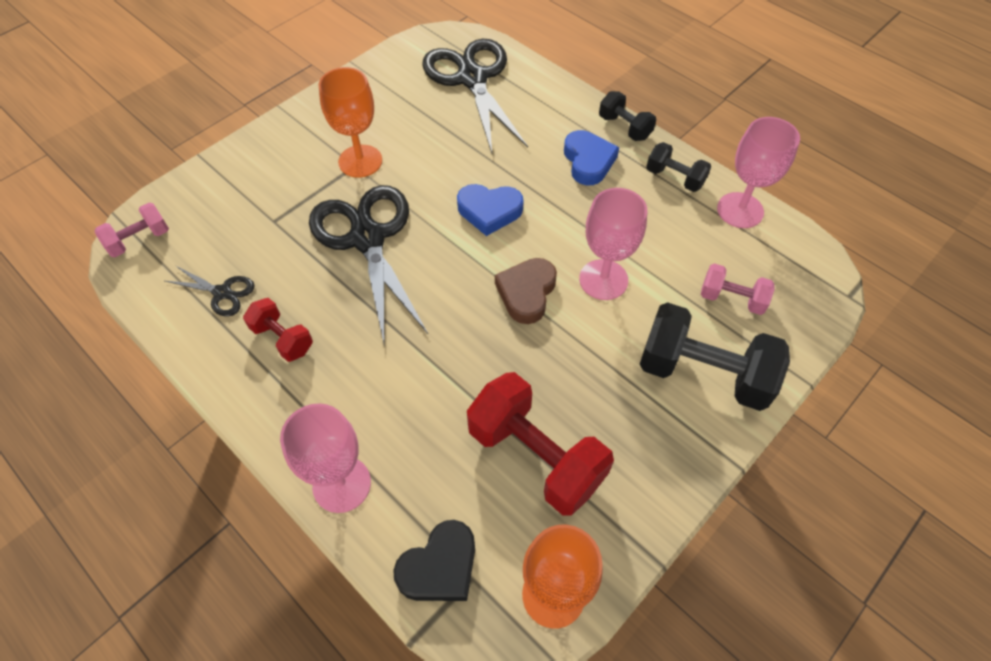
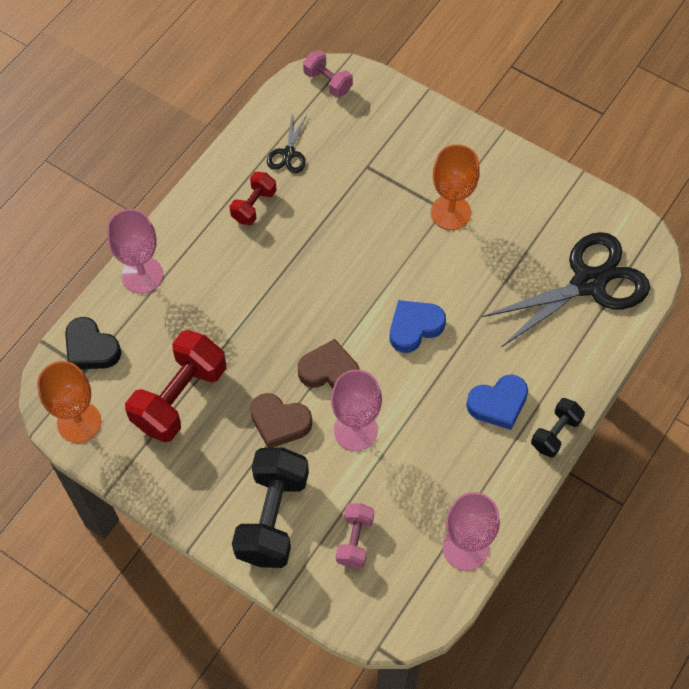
camera: 80 degrees right, 5 degrees up
black scissors [309,185,428,347] -> none
blue heart [457,184,524,236] -> blue heart turned 60 degrees clockwise [390,300,446,353]
black dumbbell [646,142,711,192] -> none
none -> brown heart [250,393,312,448]

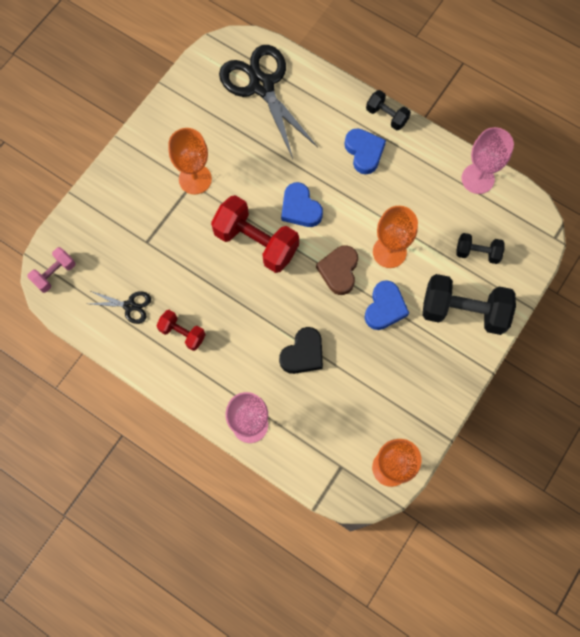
camera: 90 degrees left, 10 degrees up
black heart [65,317,121,369] -> black heart moved to [279,327,323,374]
red dumbbell [125,330,226,442] -> red dumbbell moved to [211,195,299,273]
brown heart [250,393,312,448] -> blue heart [365,280,409,330]
pink goblet [331,370,382,451] -> orange goblet [373,206,418,268]
pink dumbbell [336,503,374,568] -> black dumbbell [456,233,505,264]

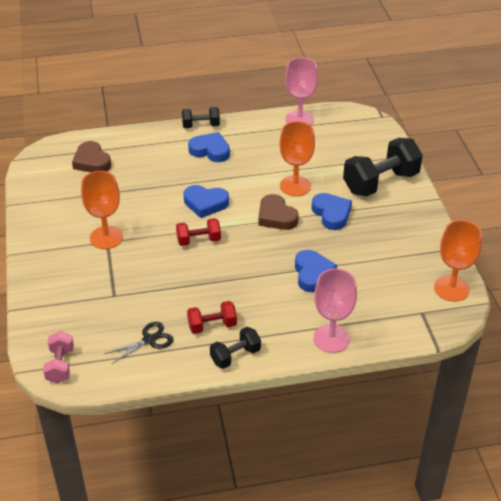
camera: 45 degrees left, 30 degrees down
red dumbbell [211,195,299,273] -> red dumbbell [176,218,221,246], size x0.53
black scissors [219,45,318,159] -> brown heart [72,141,111,172]
black heart [279,327,323,374] -> blue heart [295,250,337,292]
black dumbbell [456,233,505,264] -> black dumbbell moved to [210,327,261,369]

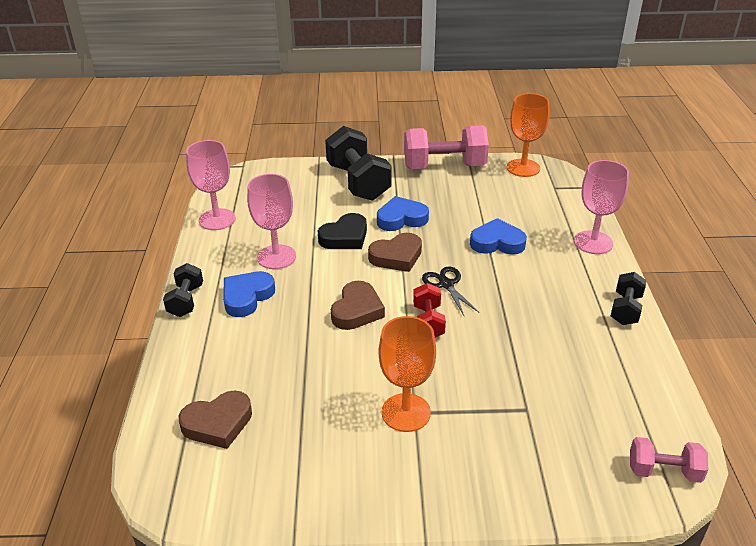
camera: 80 degrees left, 5 degrees down
black scissors [104,322,173,364] -> black scissors moved to [422,267,479,316]
blue heart [184,185,229,218] -> brown heart [331,281,385,330]
red dumbbell [187,301,237,334] -> none
black dumbbell [210,327,261,369] -> black dumbbell turned 45 degrees clockwise [611,272,647,325]
orange goblet [280,121,315,196] -> black heart [318,213,367,249]
none -> pink goblet [247,174,296,269]
none -> pink dumbbell [404,125,489,169]

